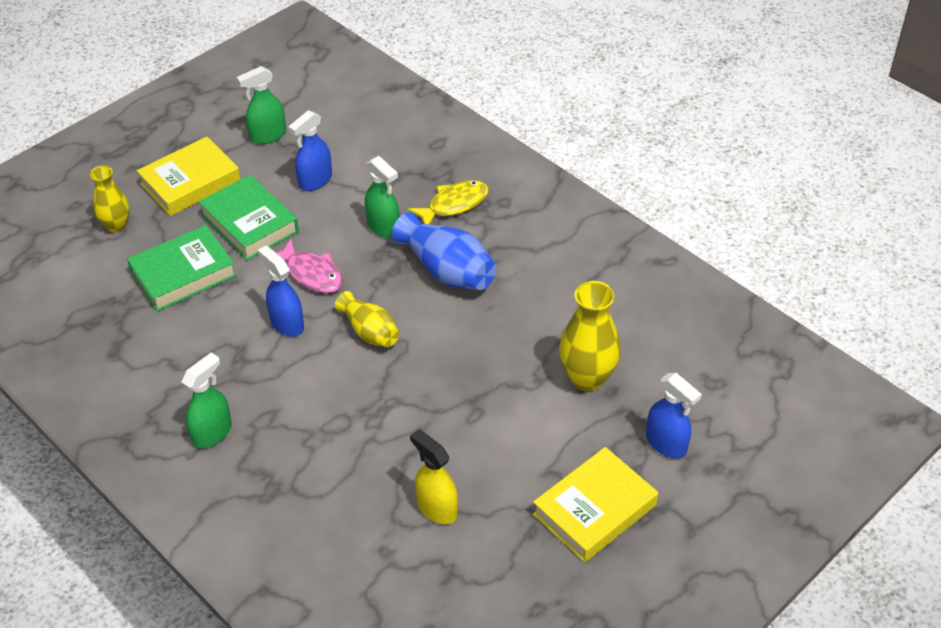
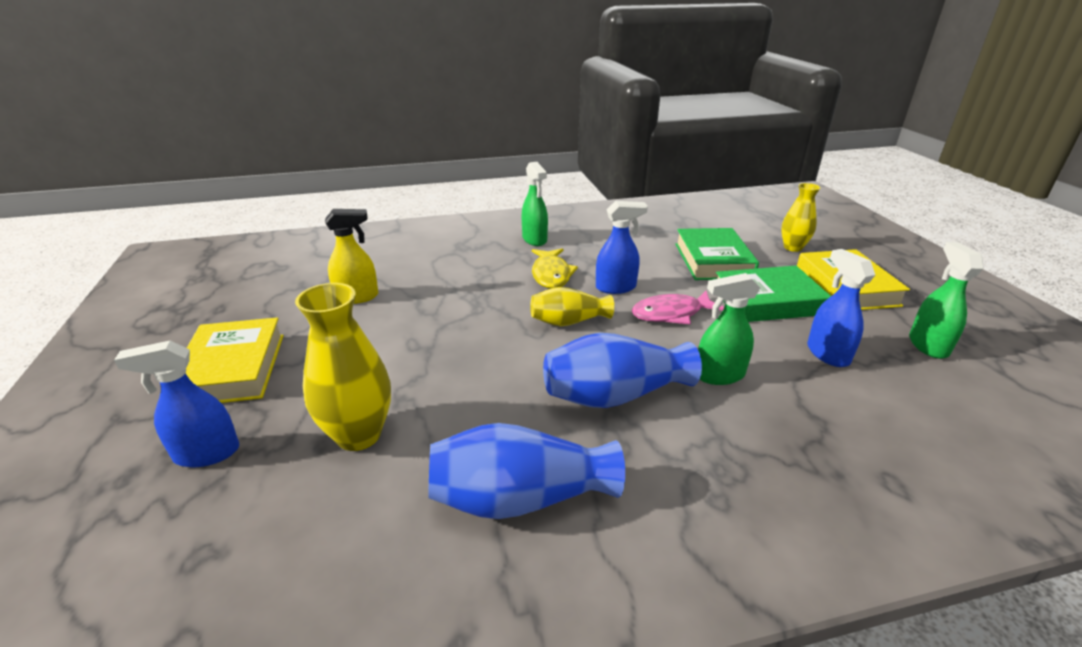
camera: 120 degrees right, 15 degrees down
yellow fish [407,180,489,224] -> yellow fish moved to [532,248,578,289]
none -> blue vase [428,423,625,519]

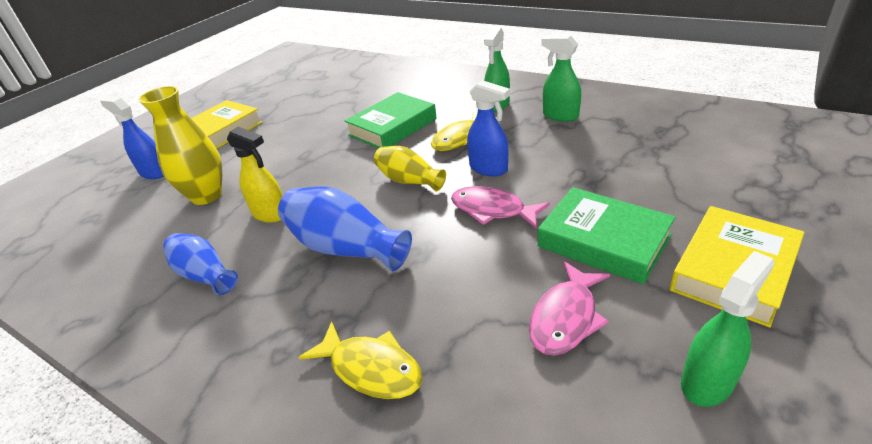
camera: 50 degrees right, 5 degrees up
yellow spray bottle [325,209,378,304] -> yellow spray bottle moved to [227,127,283,223]
blue vase [428,423,625,519] -> blue vase [163,233,238,295], size x0.64
green book [675,228,759,280] -> green book moved to [345,92,437,148]
green spray bottle [698,273,760,385] -> green spray bottle moved to [541,36,581,122]
yellow vase [781,183,821,252] -> none
blue spray bottle [807,249,875,367] -> pink fish [529,261,610,356]
none -> yellow fish [298,321,423,399]

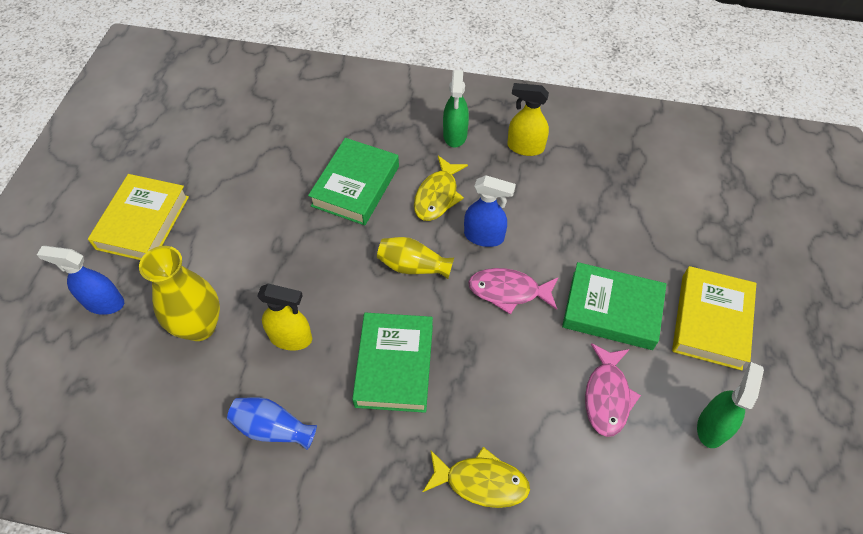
camera: 25 degrees left, 20 degrees up
blue vase [278,186,412,271] -> green book [352,313,433,413]
green spray bottle [541,36,581,122] -> yellow spray bottle [507,83,549,156]

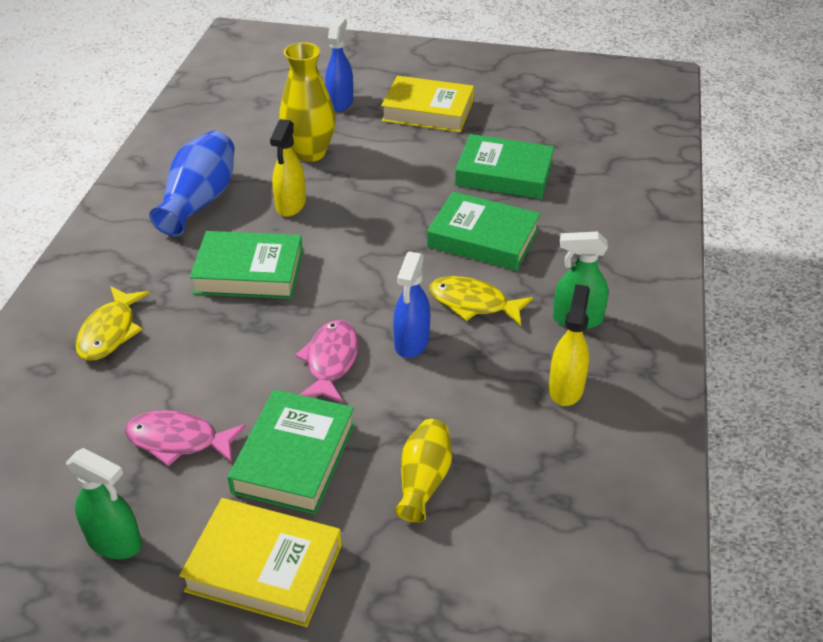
camera: 90 degrees right, 15 degrees down
blue vase [227,397,317,450] -> blue vase [149,131,235,236], size x1.56
yellow vase [377,237,454,279] -> yellow vase moved to [395,419,452,523]
none -> green book [455,134,555,199]

